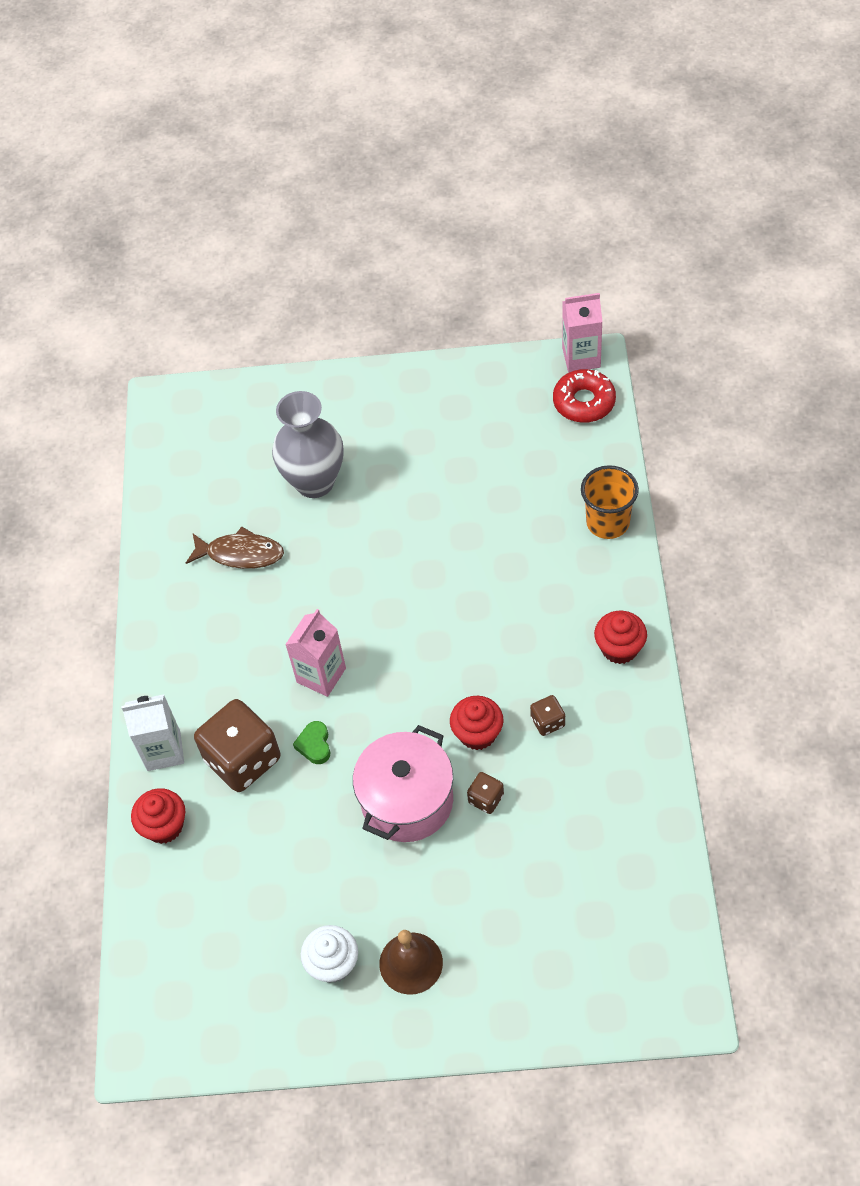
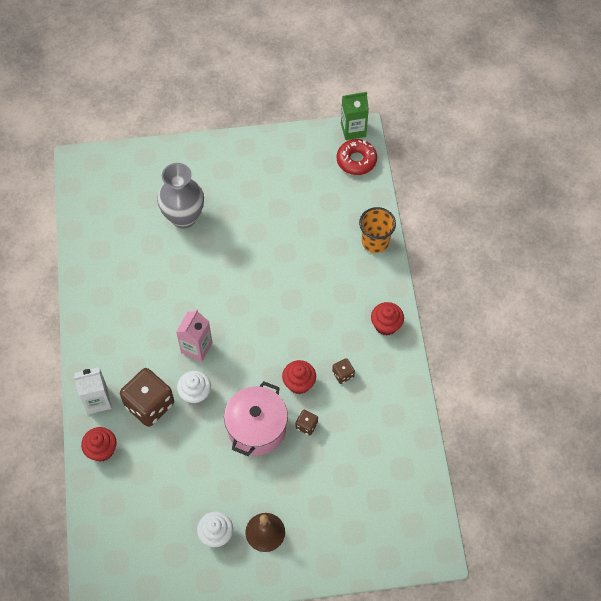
camera: 10 degrees left, 5 degrees up
brown fish [186,526,284,569] -> none
green heart [293,721,331,764] -> white cupcake [177,371,211,405]
pink carton [562,293,603,372] -> green carton [341,92,369,140]

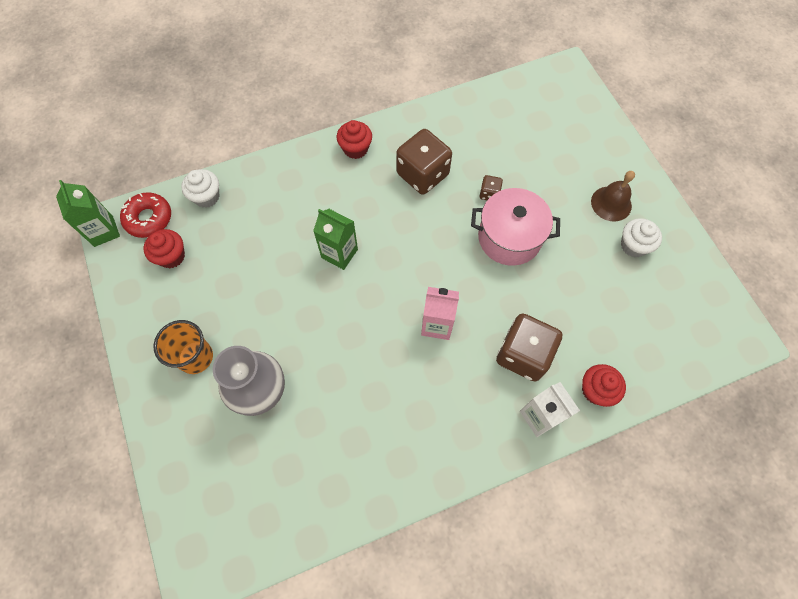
camera: 105 degrees left, 5 degrees up
white cupcake [177,371,211,405] -> white cupcake moved to [181,169,220,208]
red cupcake [282,360,316,394] -> red cupcake moved to [144,229,185,268]
brown dice [332,358,355,384] -> brown dice [396,129,452,194], size x2.20
orange cup [359,207,396,253] -> orange cup moved to [154,320,213,374]
none -> green carton [313,209,358,270]

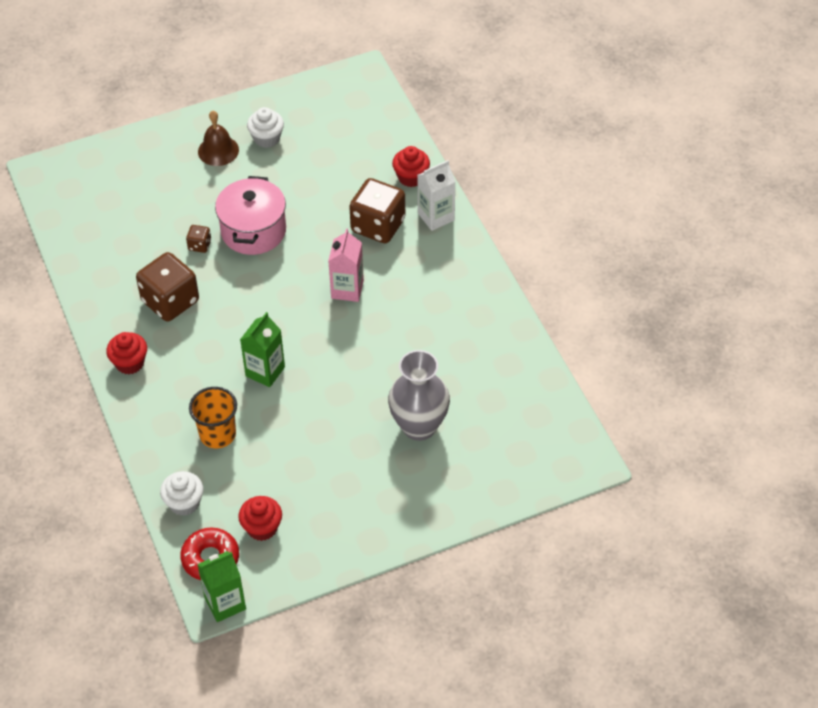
camera: 90 degrees left, 15 degrees down
orange cup [154,320,213,374] -> orange cup moved to [189,387,237,448]

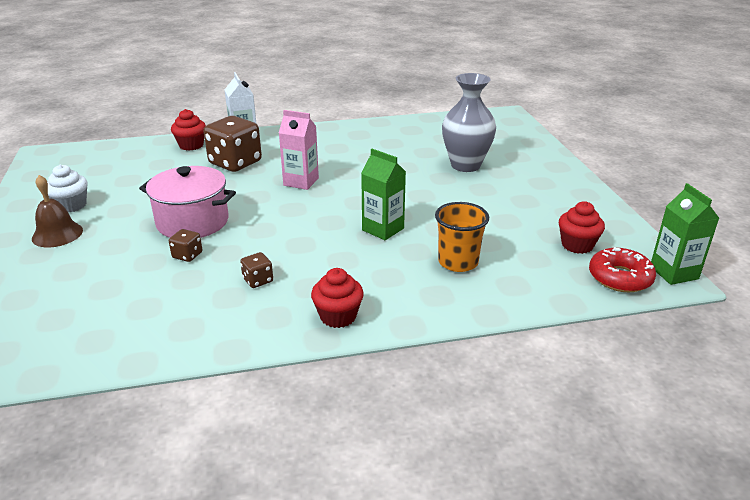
camera: 80 degrees left, 20 degrees down
brown dice [136,252,199,322] -> brown dice [240,252,273,288], size x0.45
white cupcake [160,471,203,516] -> none

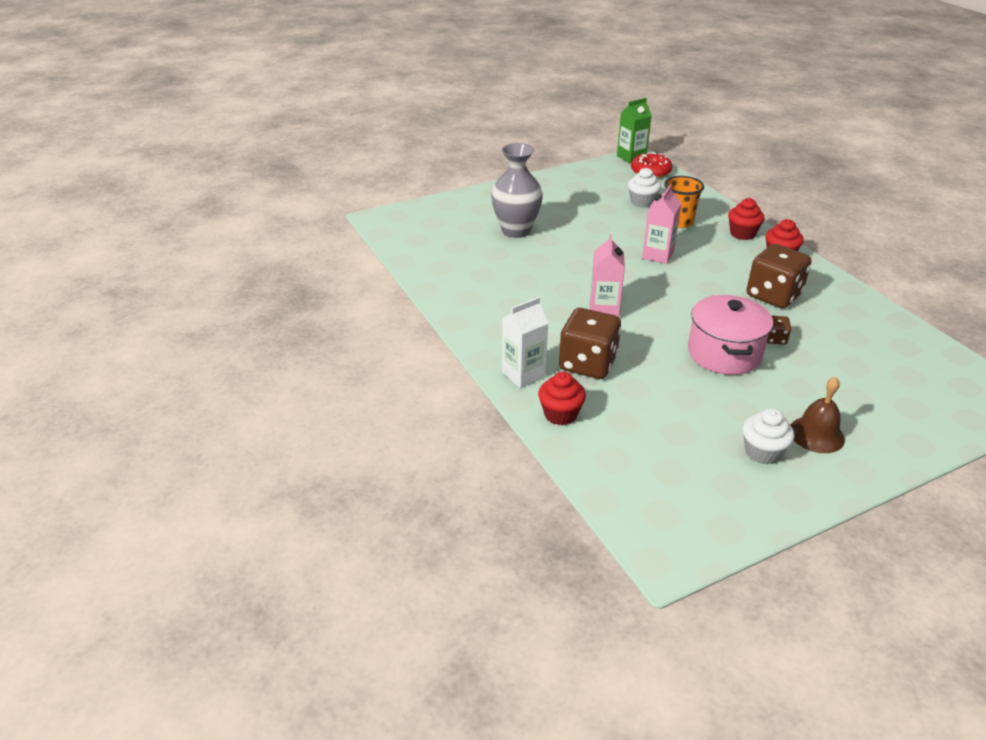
camera: 105 degrees left, 5 degrees up
brown dice [240,252,273,288] -> brown dice [747,244,812,308], size x2.20
green carton [361,149,406,240] -> pink carton [642,185,682,264]
red cupcake [559,201,605,254] -> red cupcake moved to [728,198,764,240]
none -> white cupcake [628,168,661,208]

